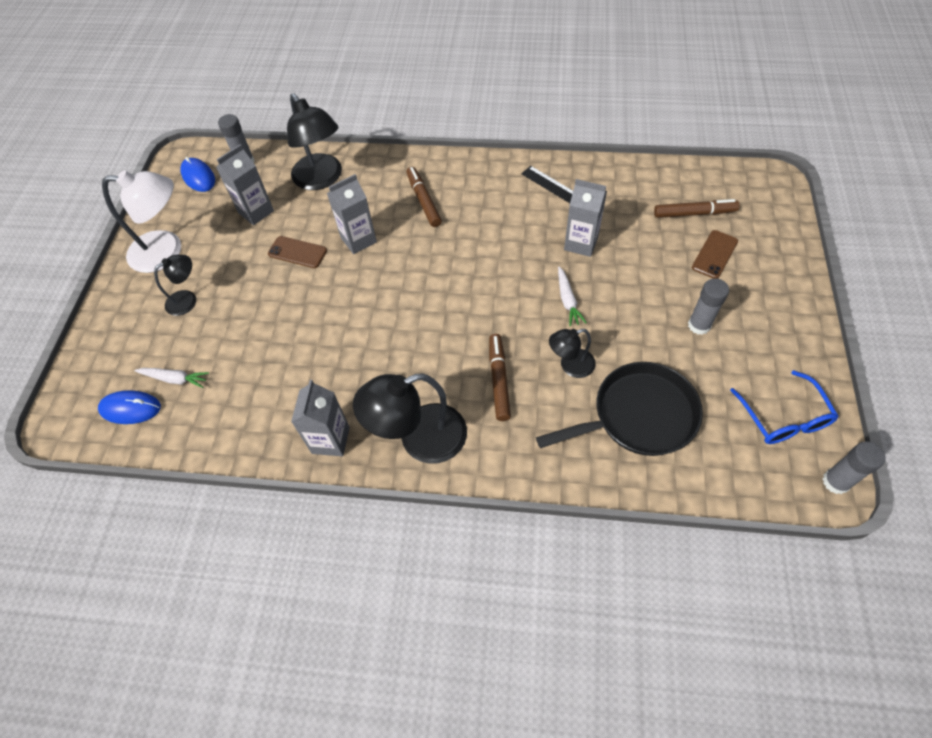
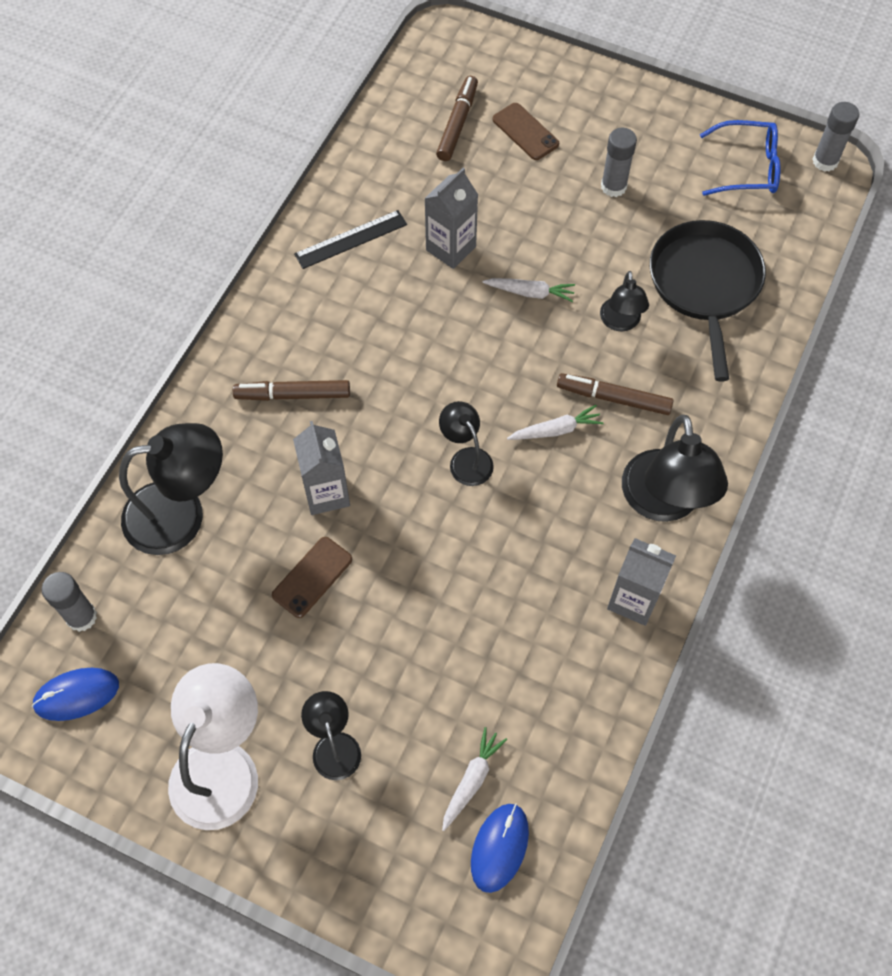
camera: 75 degrees left, 5 degrees up
grey carton [216,144,274,225] -> none
none -> black lamp [439,401,494,486]
none -> white carrot [507,405,604,440]

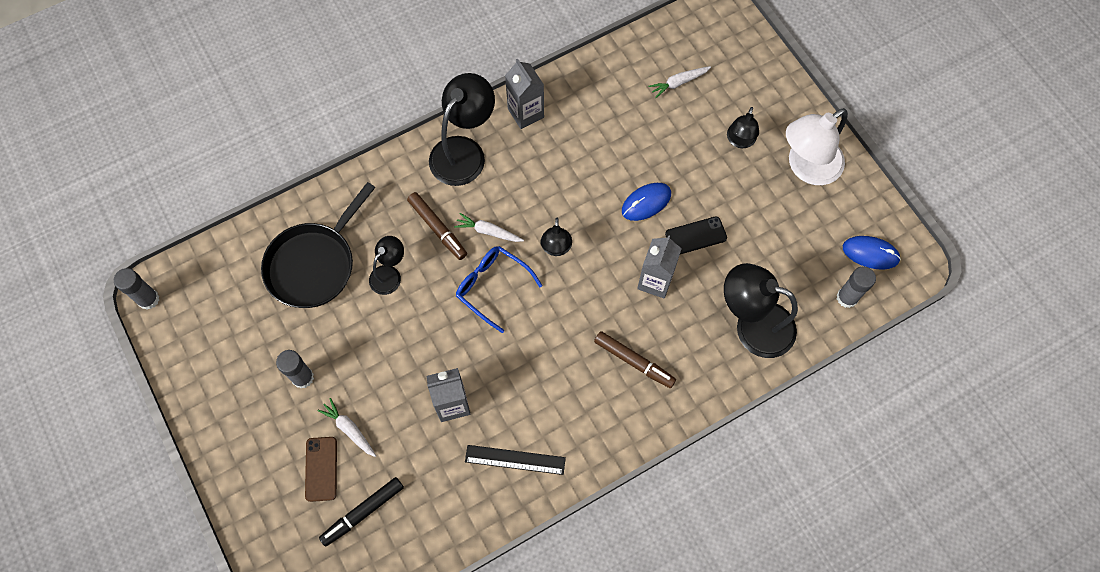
camera: 145 degrees left, 5 degrees up
brown phone [272,537,352,618] -> black phone [665,216,727,254]
brown marker [436,76,478,161] -> black marker [319,477,404,547]
blue mouse [471,804,529,893] -> blue mouse moved to [622,183,671,221]
white carrot [482,278,575,302] -> white carrot moved to [317,398,376,457]
blue glasses [700,120,781,196] -> blue glasses moved to [456,246,542,333]

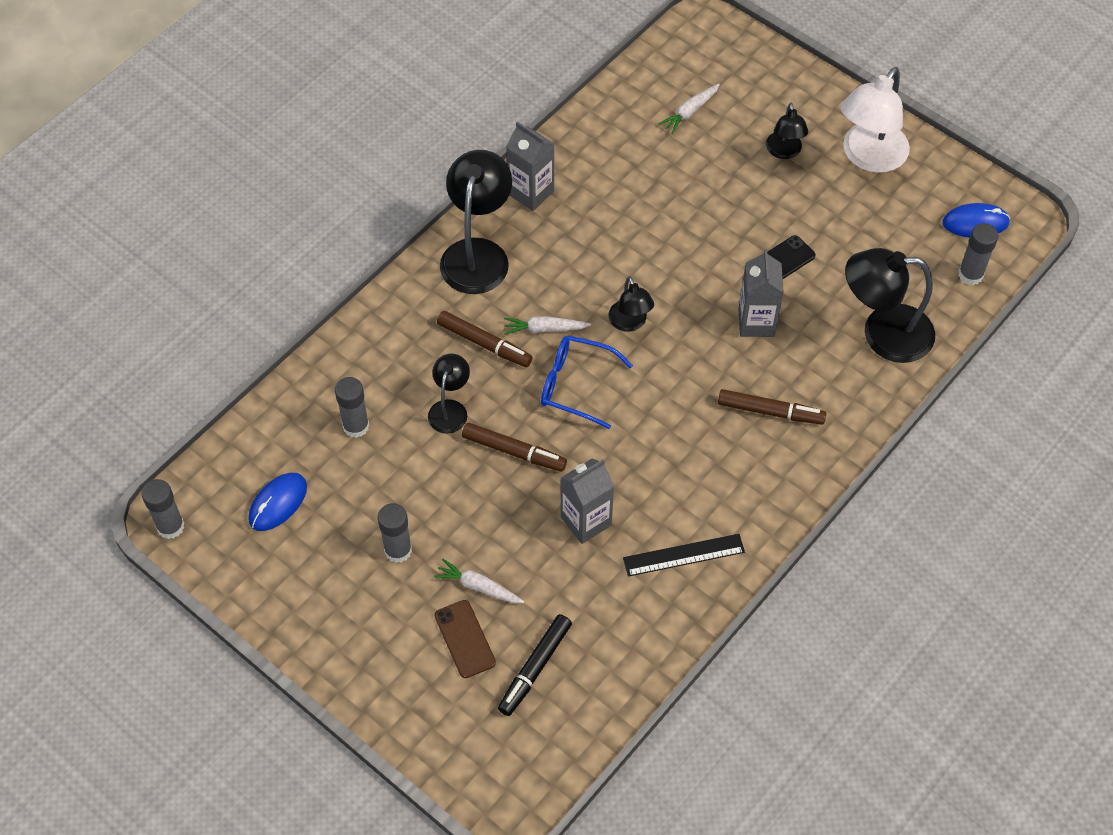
camera: 20 degrees left, 10 degrees down
black pan [261,182,375,308] -> grey glue stick [335,377,370,438]
blue mouse [622,183,671,221] -> blue mouse moved to [248,473,307,531]
none -> brown marker [462,423,567,471]

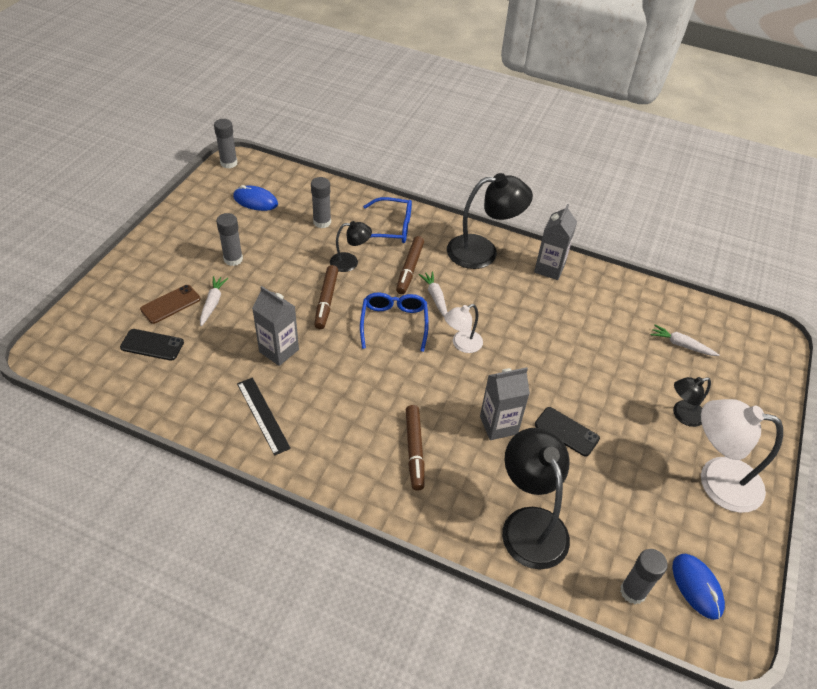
camera: 70 degrees right, 10 degrees down
black marker [498,614,572,716] -> black phone [120,329,184,361]
black lamp [608,276,654,332] -> white lamp [444,304,483,353]
none -> blue glasses [363,197,412,243]

